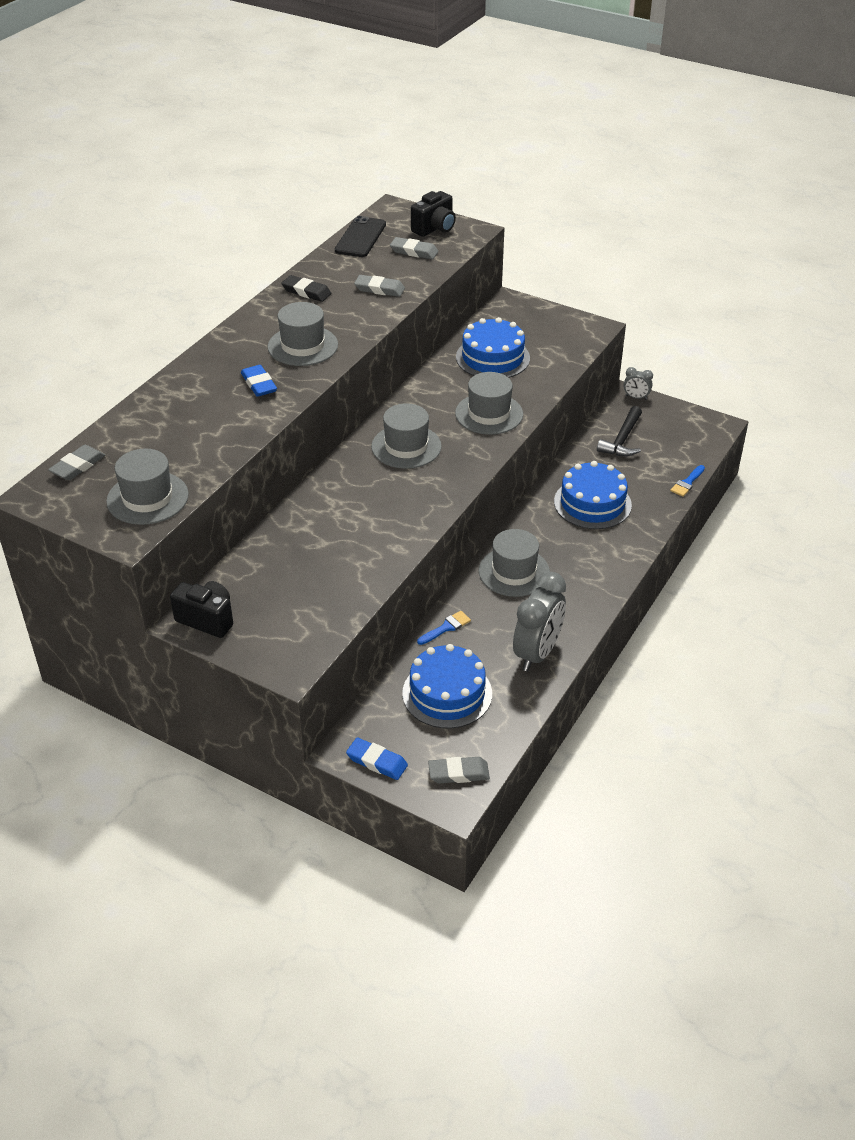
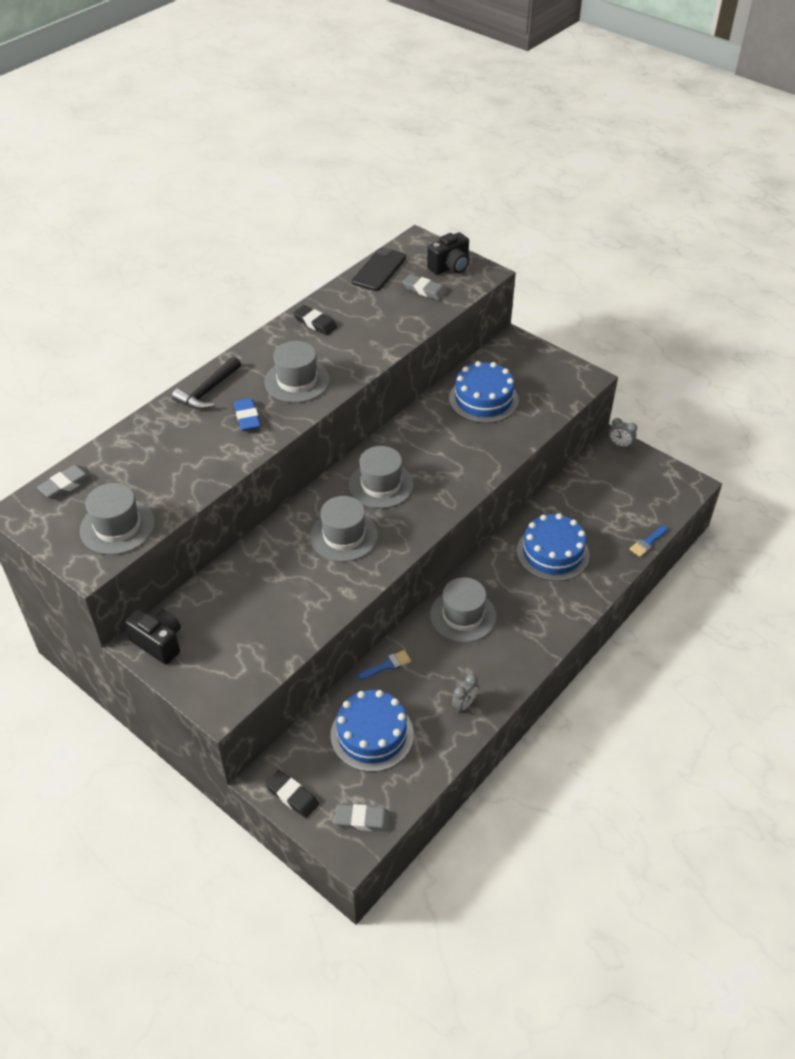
camera: 10 degrees right, 5 degrees up
blue eraser [346,738,408,780] -> black eraser [265,770,319,818]
grey eraser [354,275,405,297] -> none
grey hat [455,372,523,435] -> grey hat moved to [310,496,378,562]
grey clock [513,571,566,672] -> grey clock [452,674,479,713], size x0.47
black hammer [597,406,642,457] -> black hammer moved to [172,357,241,410]

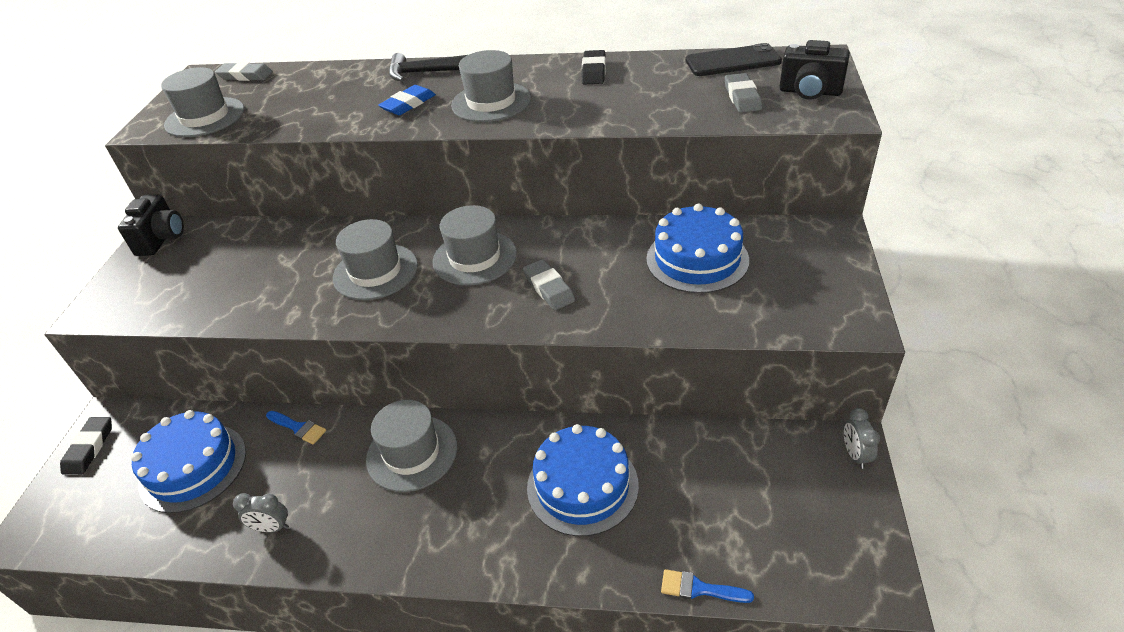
camera: 60 degrees right, 5 degrees down
grey eraser [334,804,391,831] -> grey eraser moved to [523,259,575,310]

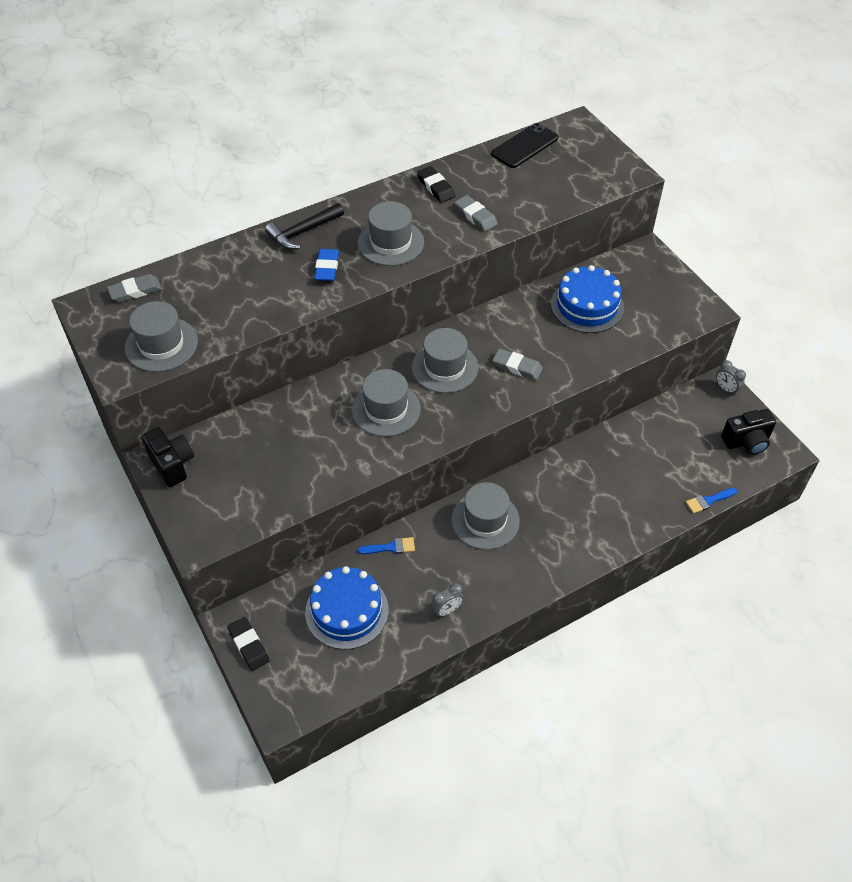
camera: 40 degrees left, 10 degrees up
blue cake [527,424,639,536] -> none
grey eraser [725,73,762,113] -> grey eraser moved to [454,195,498,232]
black camera [779,40,850,100] -> black camera moved to [721,409,776,455]

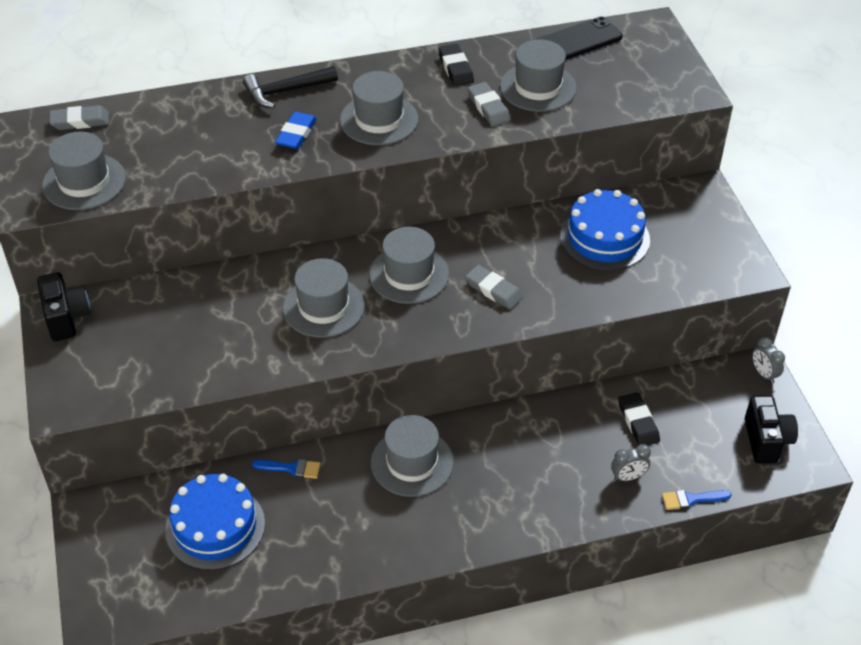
camera: 15 degrees right, 5 degrees down
black eraser [227,617,270,671] -> black eraser moved to [618,393,660,445]
grey clock [431,583,464,617] -> grey clock moved to [611,444,651,481]
black camera [721,409,776,455] -> black camera turned 90 degrees counterclockwise [745,395,798,464]
none -> grey hat [500,40,577,112]

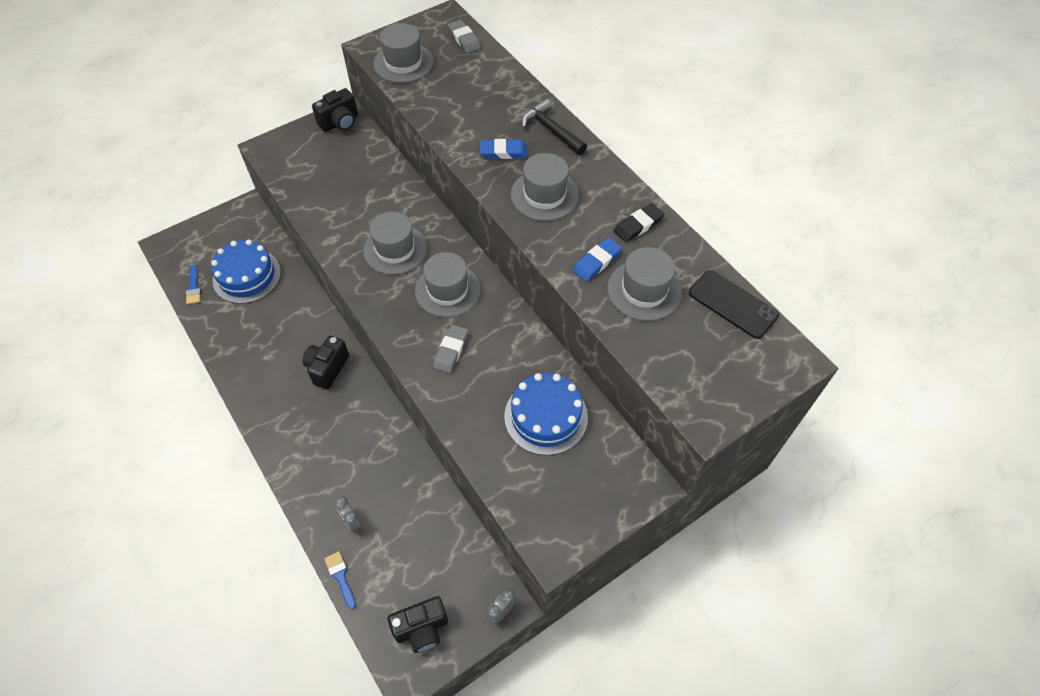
camera: 70 degrees right, 10 degrees up
blue brush [252,459,321,479] -> blue brush moved to [186,265,201,304]
grey hat [371,415,454,497] -> black camera [302,336,349,390]
grey eraser [467,82,511,126] -> blue eraser [573,237,622,282]
black eraser [618,393,660,445] -> none

